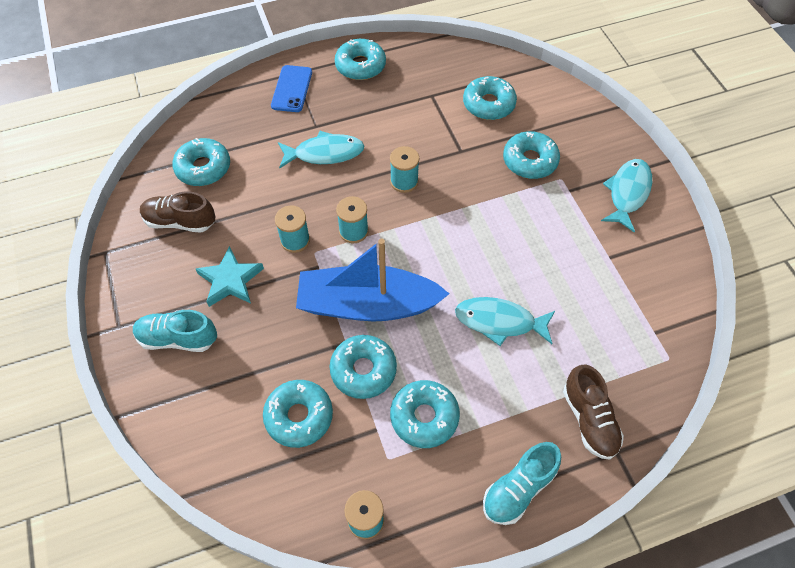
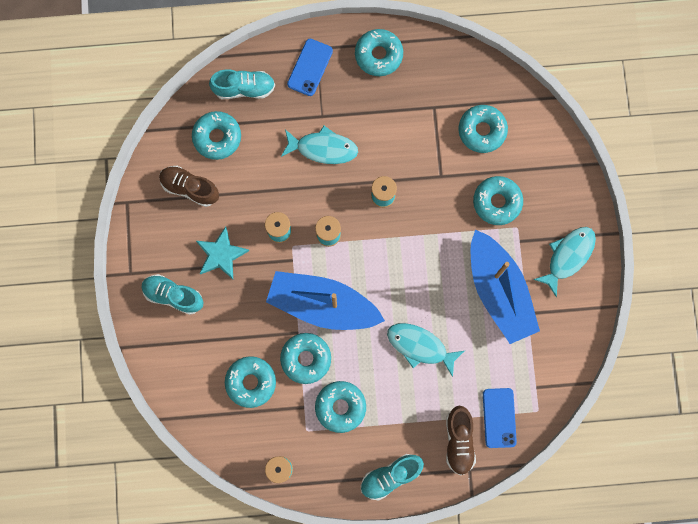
camera: 15 degrees right, 20 degrees up
none -> turquoise shoe [209,69,275,99]
none -> blue boat [471,230,540,344]
none -> blue phone [483,388,517,448]

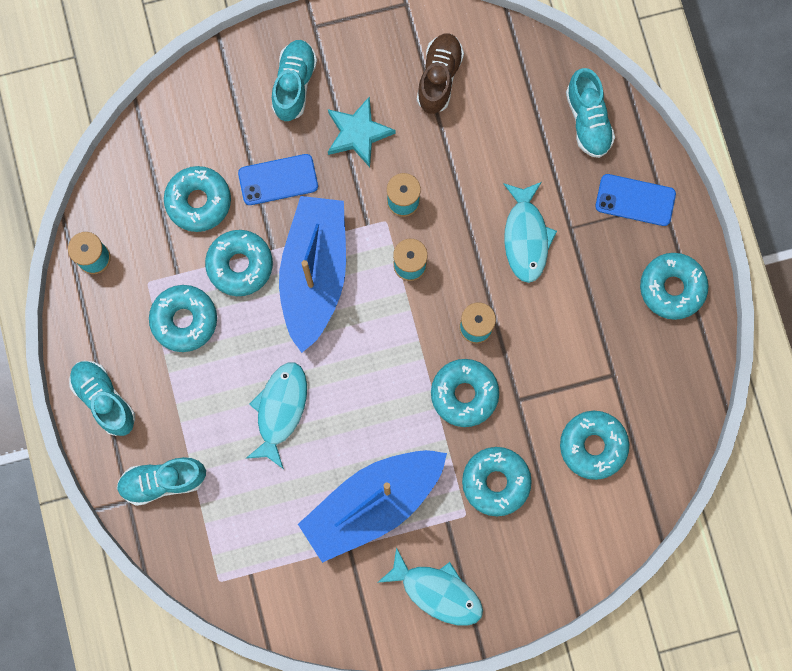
camera: 80 degrees right, 0 degrees up
turquoise donut [192,111,241,160] -> turquoise donut moved to [431,359,499,427]
brown shoe [446,406,476,475] -> turquoise shoe [117,457,206,506]
blue phone [483,388,517,448] -> blue phone moved to [238,154,318,205]

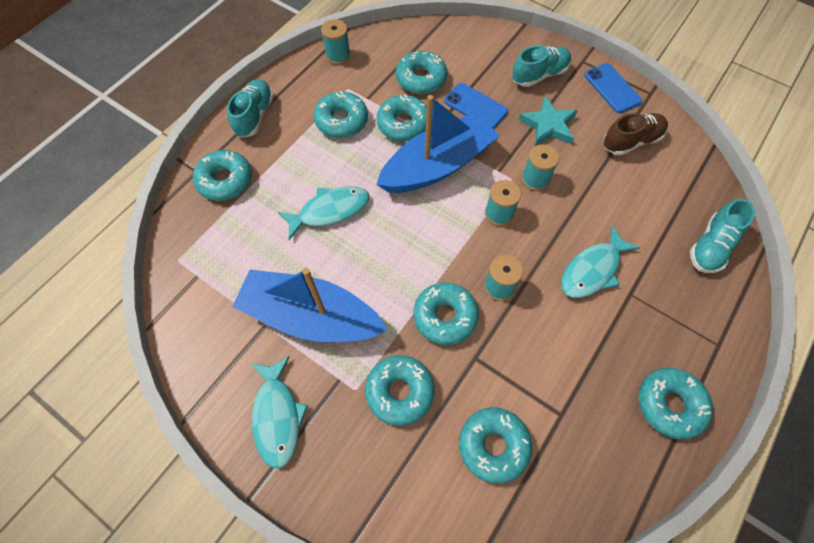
camera: 50 degrees right, 15 degrees down
turquoise shoe [117,457,206,506] -> turquoise donut [193,150,252,201]
blue phone [595,174,676,226] -> blue phone moved to [584,63,642,113]

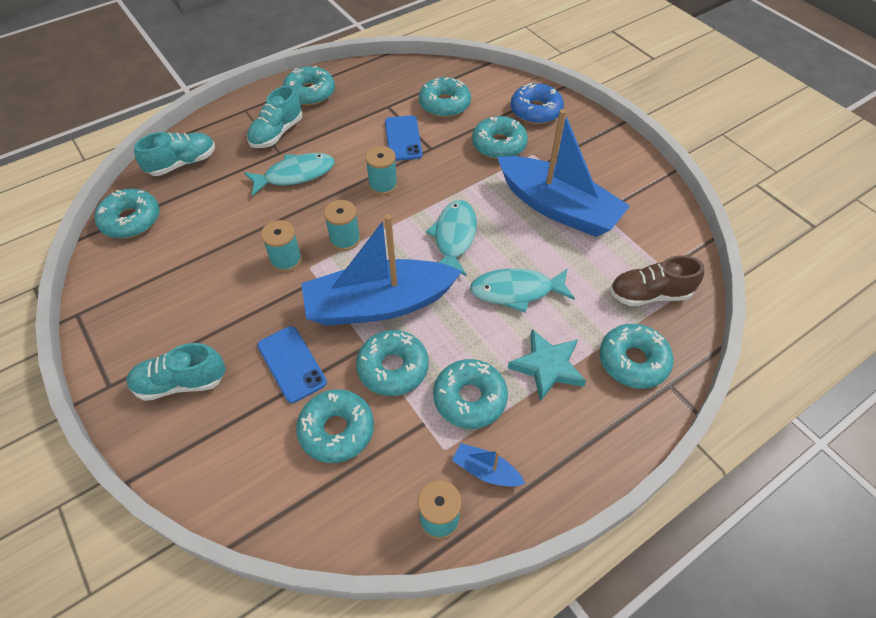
camera: 160 degrees left, 10 degrees down
turquoise shoe [227,79,274,138] -> turquoise shoe moved to [247,85,302,148]
turquoise fish [250,356,308,469] -> turquoise fish moved to [426,200,477,276]
turquoise donut [413,282,479,345] -> turquoise donut moved to [94,189,160,238]
turquoise star [519,96,578,146] -> turquoise star moved to [508,329,586,402]
blue phone [584,63,642,113] -> blue phone moved to [385,115,422,161]
brown shoe [603,113,668,156] -> brown shoe moved to [610,256,704,306]
none -> blue boat [452,443,525,486]
none -> blue donut [511,83,564,124]

